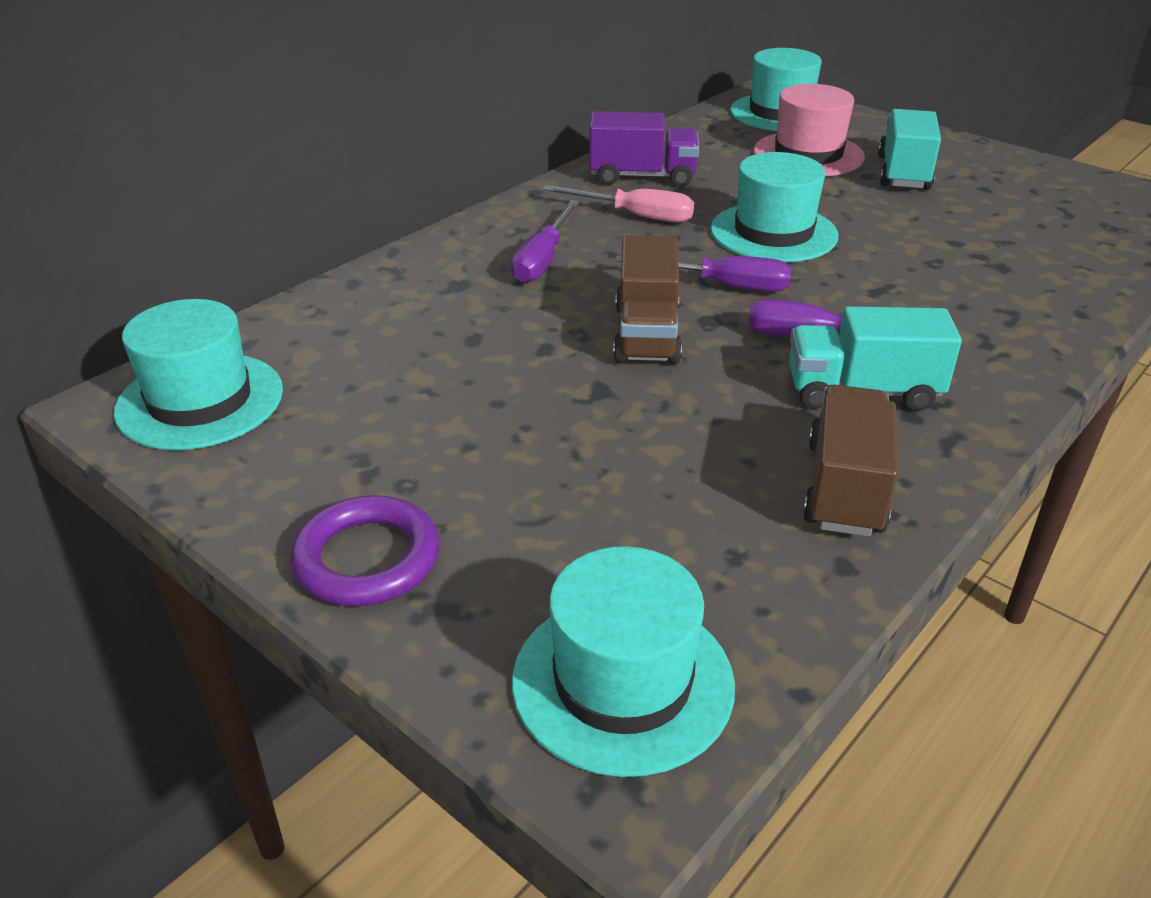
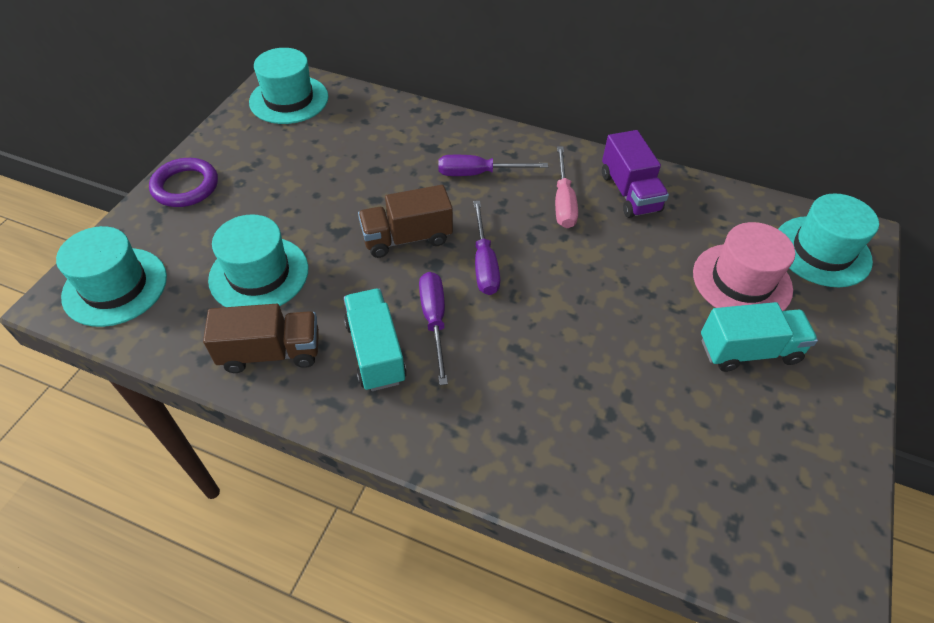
camera: 70 degrees right, 15 degrees up
turquoise hat [711,152,838,262] -> turquoise hat moved to [208,214,308,307]

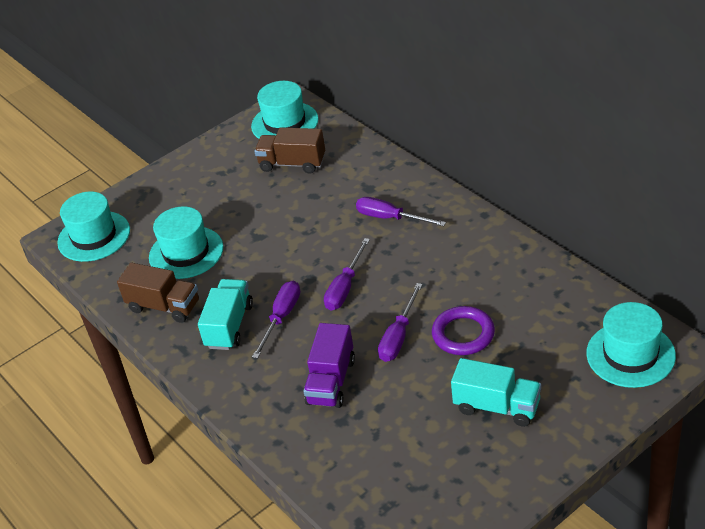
camera: 35 degrees right, 10 degrees down
purple ring [149,158,218,207] -> purple ring moved to [432,306,495,355]
brown truck [358,185,453,258] -> brown truck moved to [254,127,325,174]
pink screwdriver [555,146,578,228] -> none
purple truck [602,130,669,218] -> purple truck moved to [303,323,355,408]
pink hat [693,222,795,311] -> none
none -> purple screwdriver [378,283,423,362]

